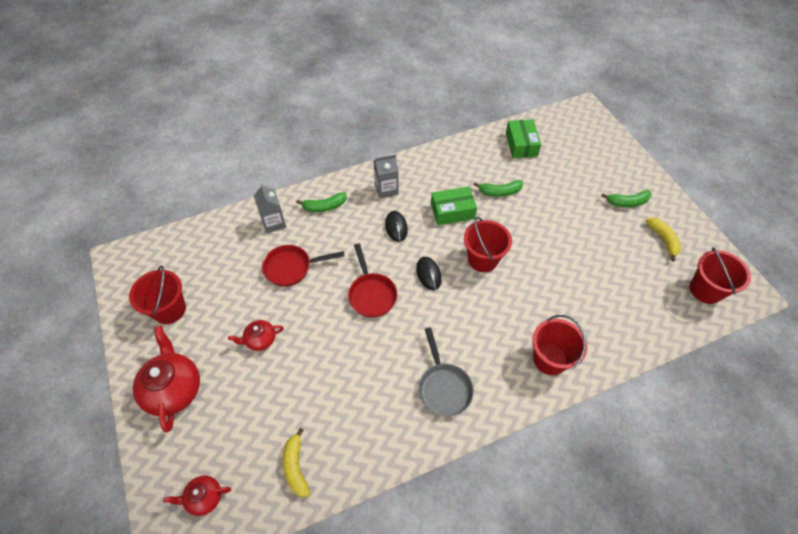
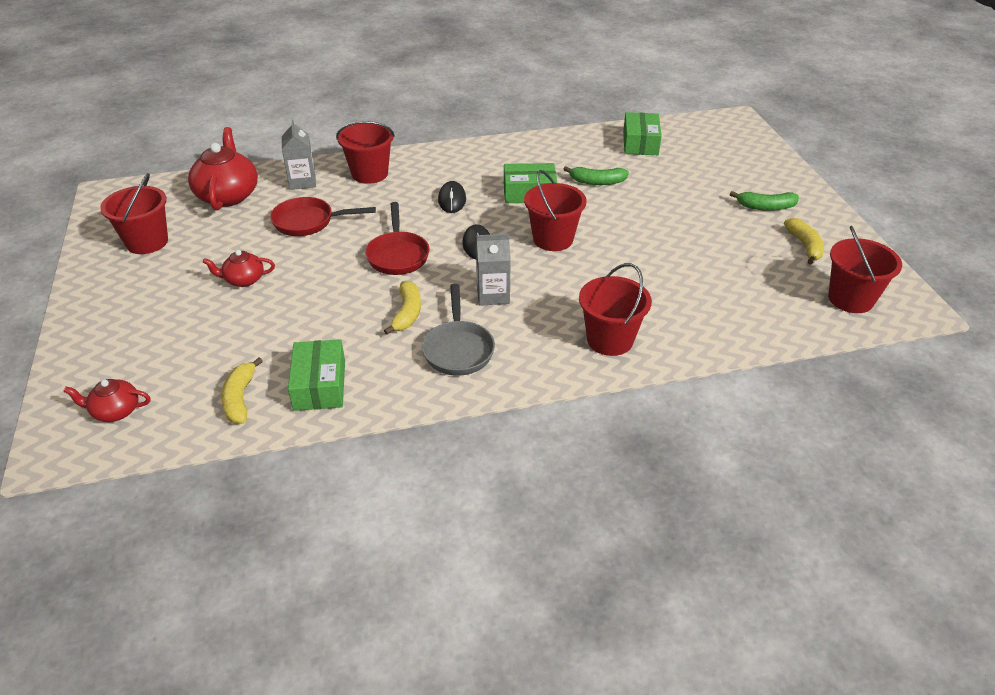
camera: 10 degrees right, 15 degrees down
red teapot [133,326,200,432] -> red teapot moved to [188,127,258,210]
green banana [296,192,347,212] -> red bucket [336,121,395,184]
grey carton [373,154,398,198] -> grey carton moved to [476,234,511,306]
none -> green box [288,339,345,411]
none -> yellow banana [384,280,421,335]

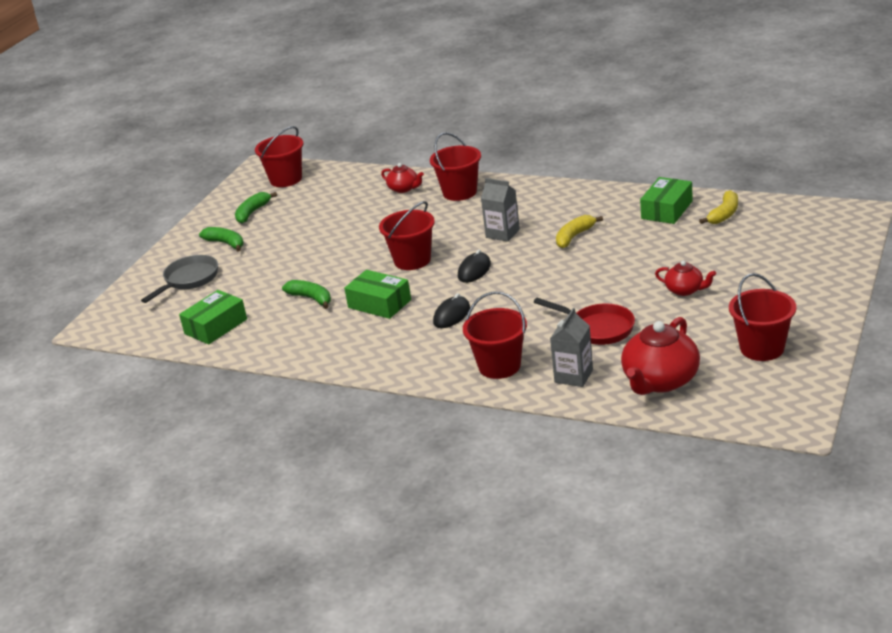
camera: 140 degrees left, 10 degrees down
red teapot [63,379,150,422] -> red teapot moved to [381,163,424,193]
red pan [365,202,429,275] -> none
grey pan [422,284,495,376] -> grey pan moved to [141,255,218,303]
yellow banana [784,218,824,264] -> green banana [235,192,277,223]

